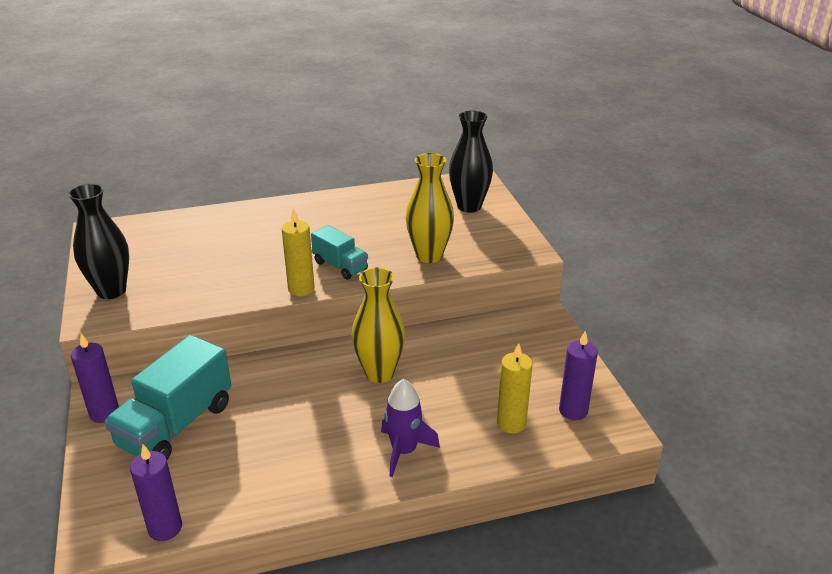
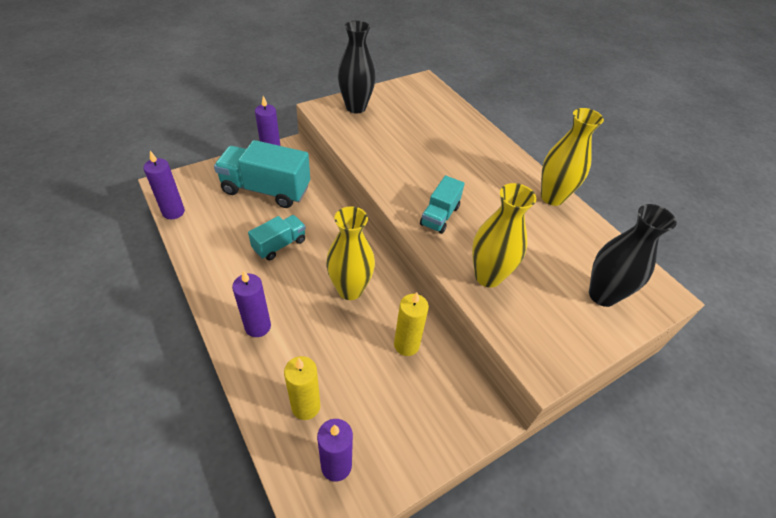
camera: 70 degrees right, 15 degrees up
yellow candle [282,208,315,296] -> yellow candle moved to [394,292,429,356]
purple rocket [381,379,440,477] -> purple candle [232,271,271,337]
none -> turquoise truck [248,215,306,261]
none -> yellow vase [541,108,604,206]

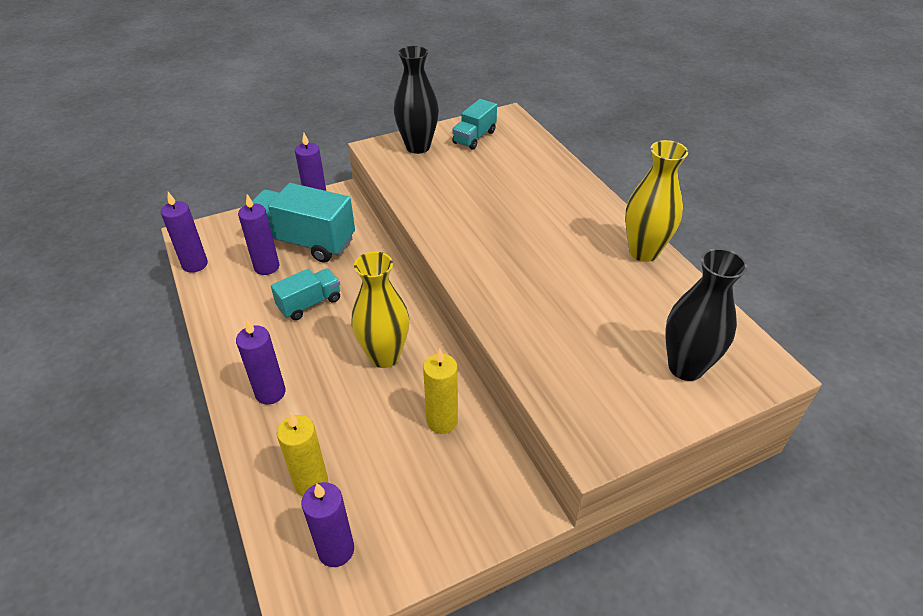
camera: 10 degrees right, 5 degrees down
turquoise truck [420,175,465,234] -> turquoise truck moved to [452,99,497,150]
yellow vase [472,183,536,288] -> none
none -> purple candle [238,194,279,275]

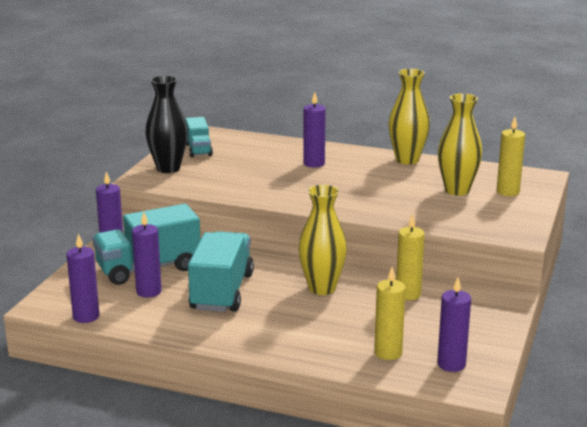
camera: 45 degrees left, 20 degrees down
purple candle [236,319,286,405] -> purple candle moved to [303,92,326,168]
turquoise truck [271,268,340,320] -> turquoise truck [188,231,254,312], size x1.79
black vase [665,248,747,381] -> yellow candle [497,117,525,196]
none -> yellow vase [438,93,482,196]

